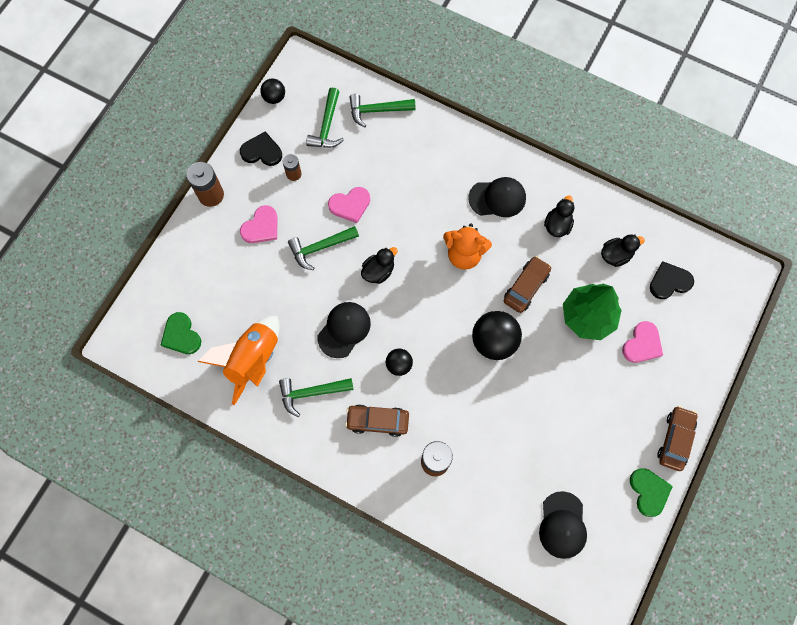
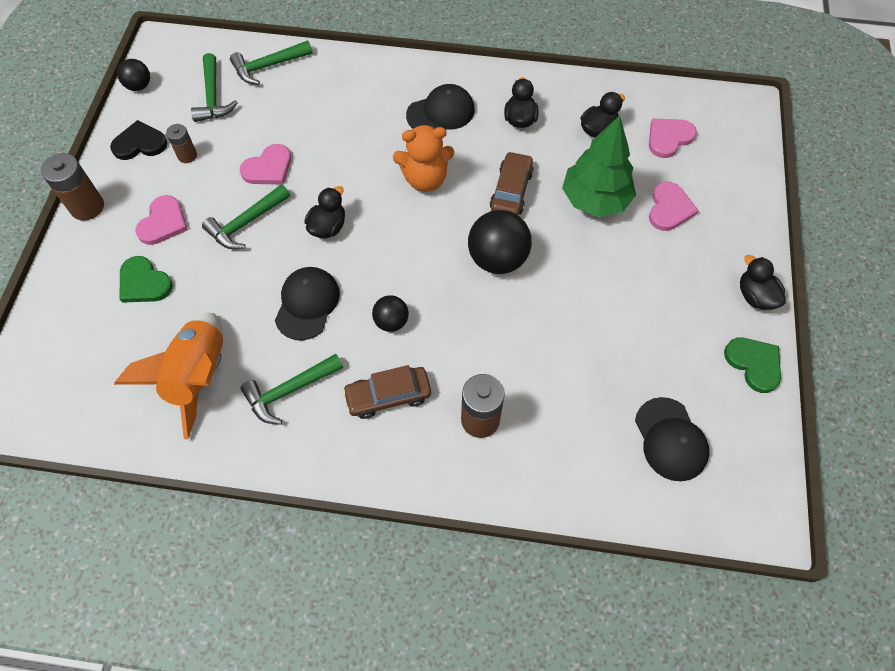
camera: 20 degrees left, 10 degrees down
green heart [161,312,201,354] -> green heart moved to [120,256,173,303]
black heart [650,262,694,299] -> pink heart [649,119,697,158]
brown car [658,406,697,471] -> black duck [740,255,786,310]

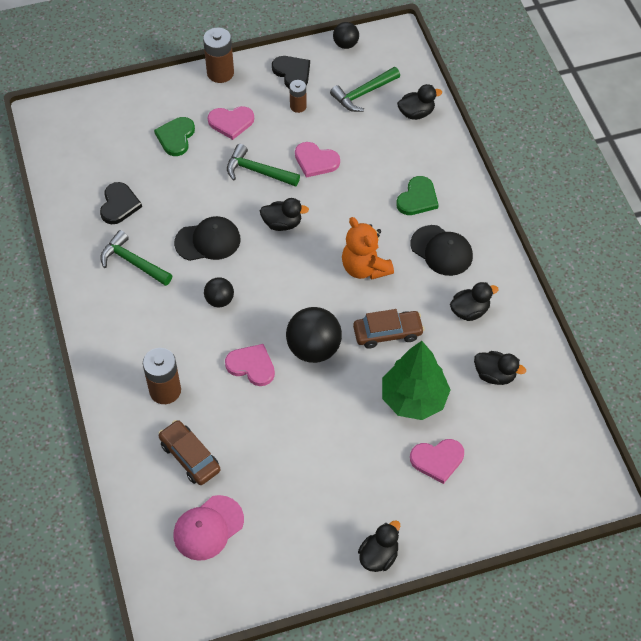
camera: 65 degrees right, 5 degrees down
orange rocket [114,313,223,439] -> black heart [100,182,142,224]
green hammer [230,40,313,85] -> black duck [397,84,442,120]
brown car [342,365,431,419] -> brown car moved to [158,420,220,485]
black cap [635,397,709,481] -> pink cap [174,495,244,561]
pink heart [649,119,697,158] -> pink heart moved to [225,344,275,386]
green heart [724,338,781,393] -> green heart moved to [396,176,439,215]

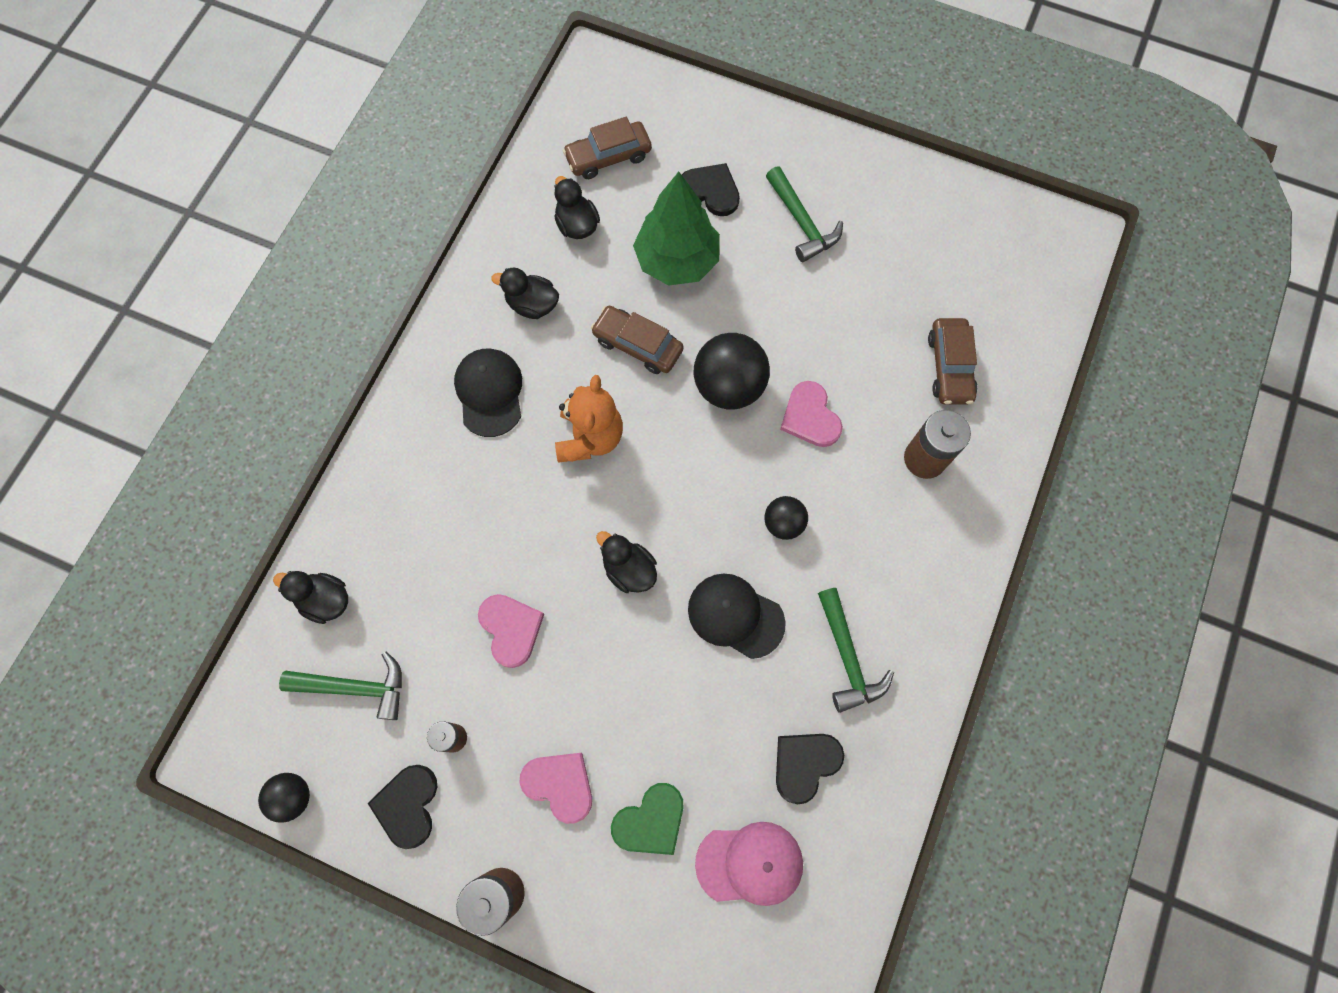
camera: 140 degrees left, 15 degrees up
pink cap [174,495,244,561] -> pink cap moved to [695,822,803,906]
green hammer [227,144,300,187] -> green hammer moved to [766,166,843,262]
black duck [358,520,400,572] -> none
green heart [396,176,439,215] -> none
pink heart [410,439,464,484] -> black heart [682,163,740,216]
none -> brown car [563,117,652,179]

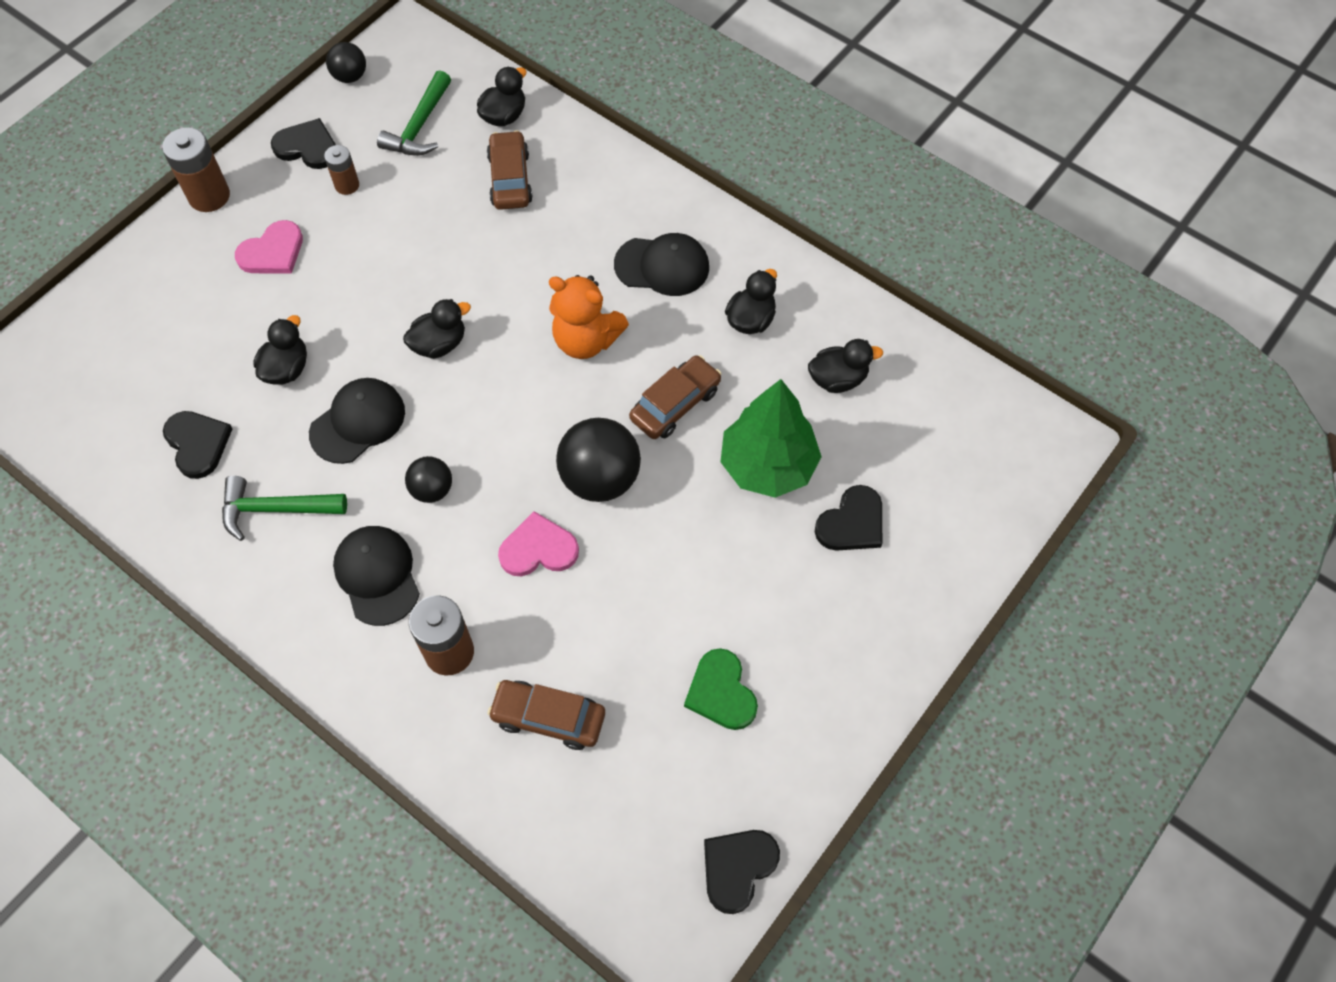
camera: 105 degrees right, 10 degrees down
pink heart [478,594,544,668] -> none
brown car [563,117,652,179] -> brown car moved to [487,130,533,210]
green heart [611,783,684,855] -> green heart moved to [684,648,758,730]
pink cap [695,822,803,906] -> none
green hammer [766,166,843,262] -> none
none -> black duck [253,315,307,385]
none -> black cap [333,526,420,626]
none -> black heart [704,830,780,914]

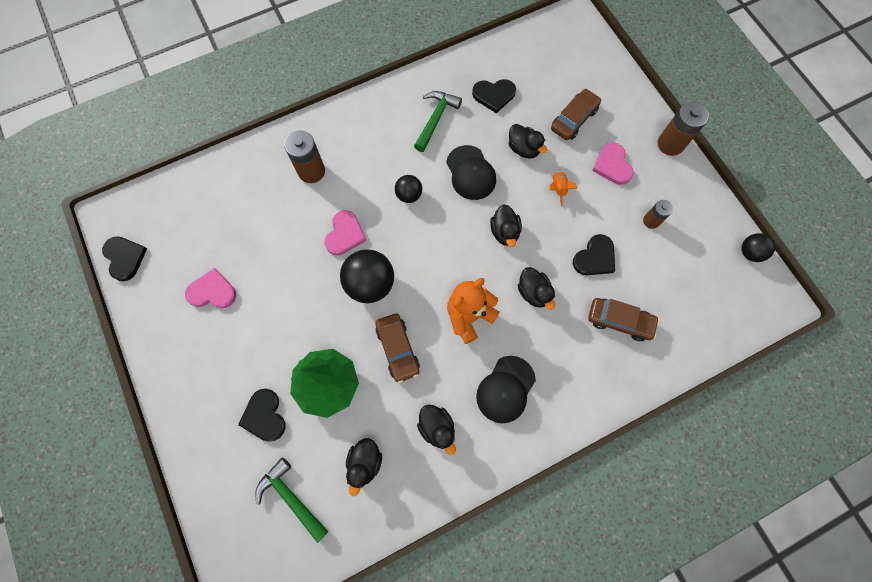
camera: 115 degrees right, 10 degrees up
black heart [271,118,336,169] -> black heart moved to [573,234,615,275]
black cap [333,526,420,626] -> none
green hammer [377,70,451,156] -> green hammer moved to [256,458,328,543]
black duck [477,66,526,126] -> black duck moved to [518,267,555,310]
brown car [487,680,605,750] -> brown car moved to [551,89,601,140]
green heart [684,648,758,730] -> pink heart [185,268,236,309]
none -> orange rocket [550,170,578,206]

